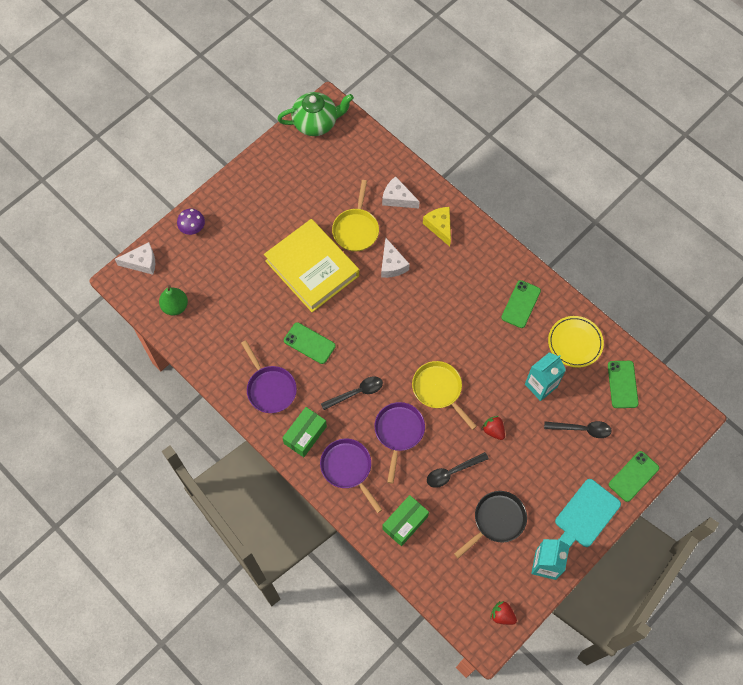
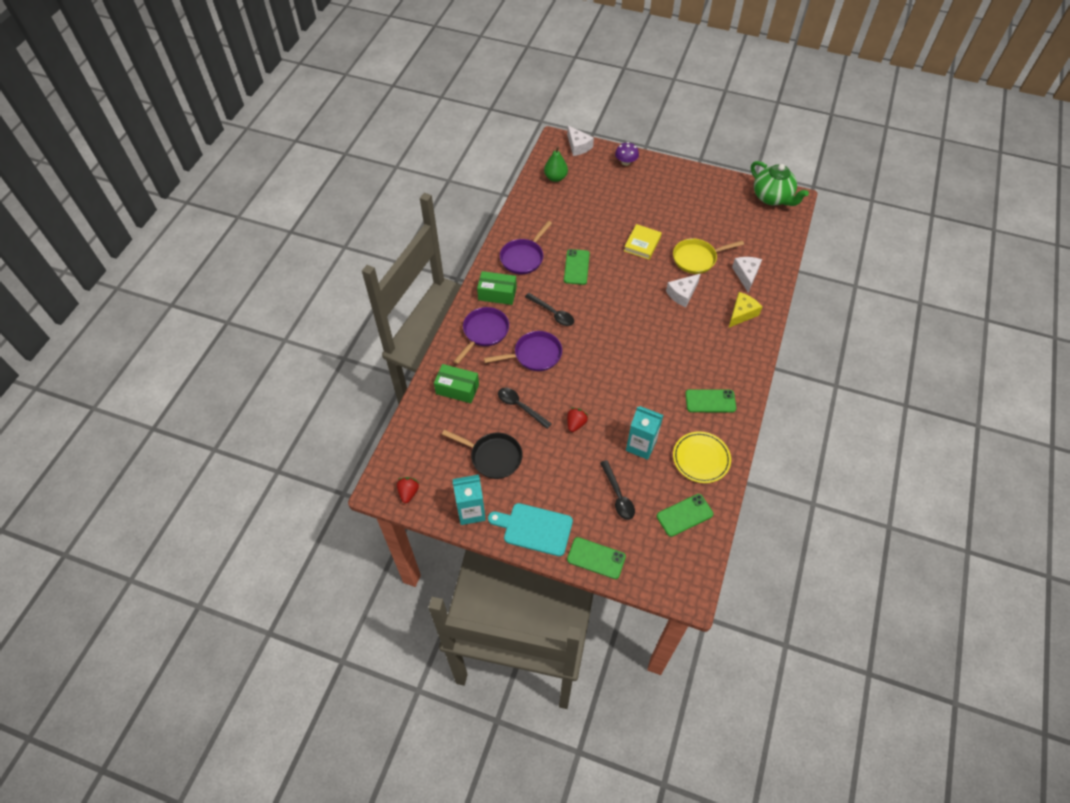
camera: 65 degrees right, 10 degrees down
yellow book [264,219,359,312] -> yellow book [624,224,662,260], size x0.49
yellow pan [412,361,477,430] -> none

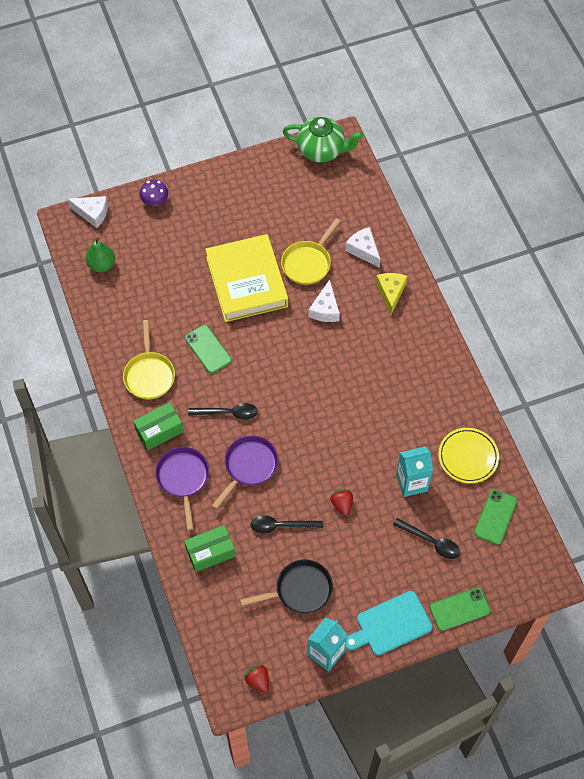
camera: 40 degrees left, 5 degrees up
purple pan [500,221,552,274] -> yellow pan [123,320,175,399]
yellow book [624,224,662,260] -> yellow book [205,234,288,322], size x2.04
green phone [685,389,736,413] -> none

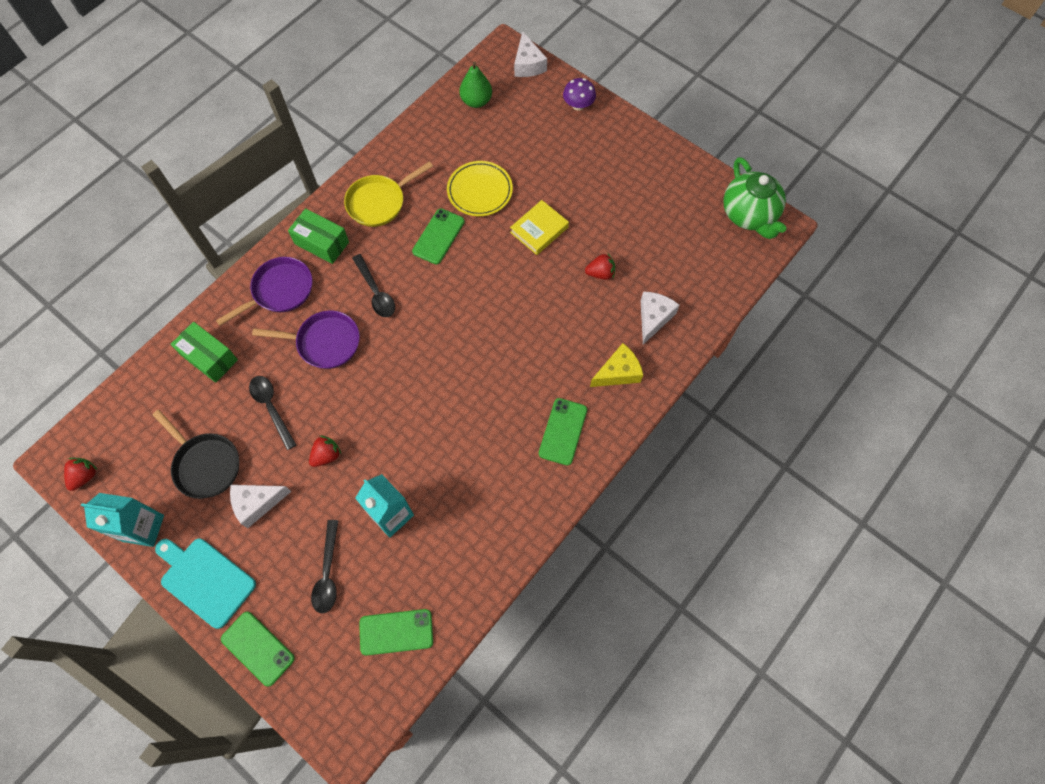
camera: 60 degrees right, 5 degrees up
yellow book [205,234,288,322] -> yellow book [510,200,569,255], size x0.49
yellow pan [281,218,340,285] -> red strawberry [585,253,615,280]
white cheese [309,280,340,322] -> white cheese moved to [230,485,291,528]
yellow plate [438,428,499,483] -> yellow plate moved to [447,161,513,216]
none -> green phone [539,398,587,466]

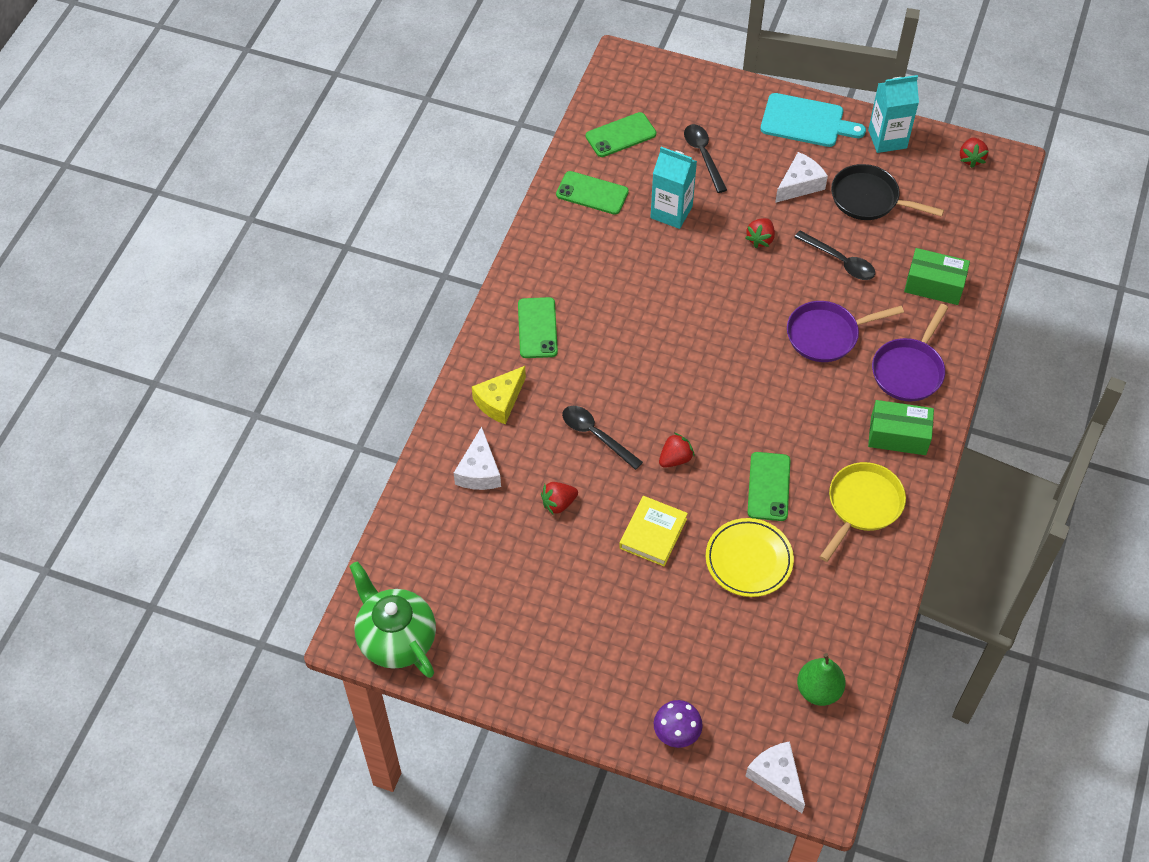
camera: 160 degrees right, 10 degrees down
green phone [221,612,295,687] -> green phone moved to [556,171,629,215]
black spoon [352,254,395,317] -> black spoon moved to [562,406,643,470]
none -> red strawberry [659,433,695,468]

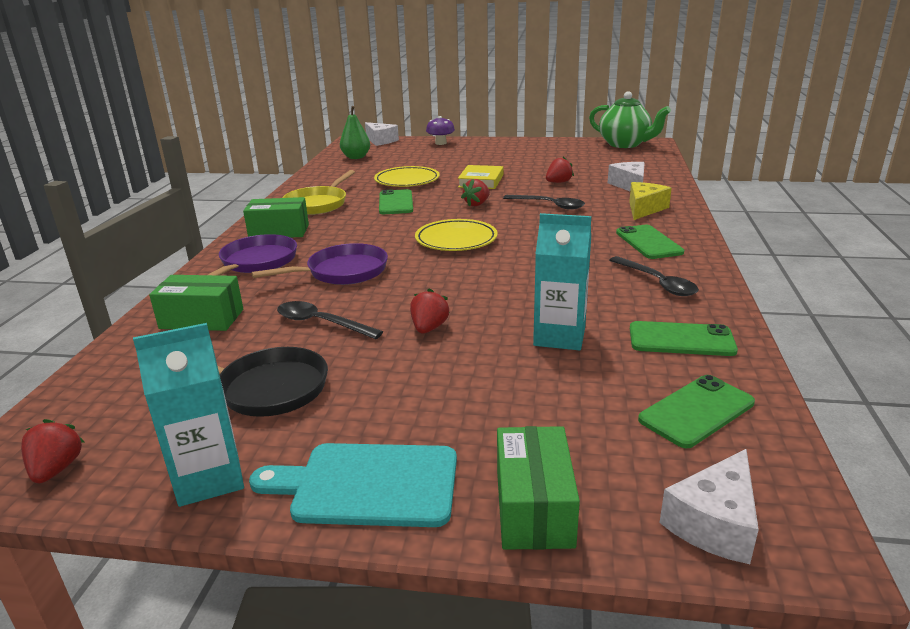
camera: 170 degrees right, 30 degrees down
black spoon [684,124,727,193] -> black spoon moved to [609,256,699,296]
white cheese [775,152,828,203] -> white cheese moved to [659,449,759,564]
none -> yellow plate [415,219,498,251]
none -> green box [497,426,580,550]

